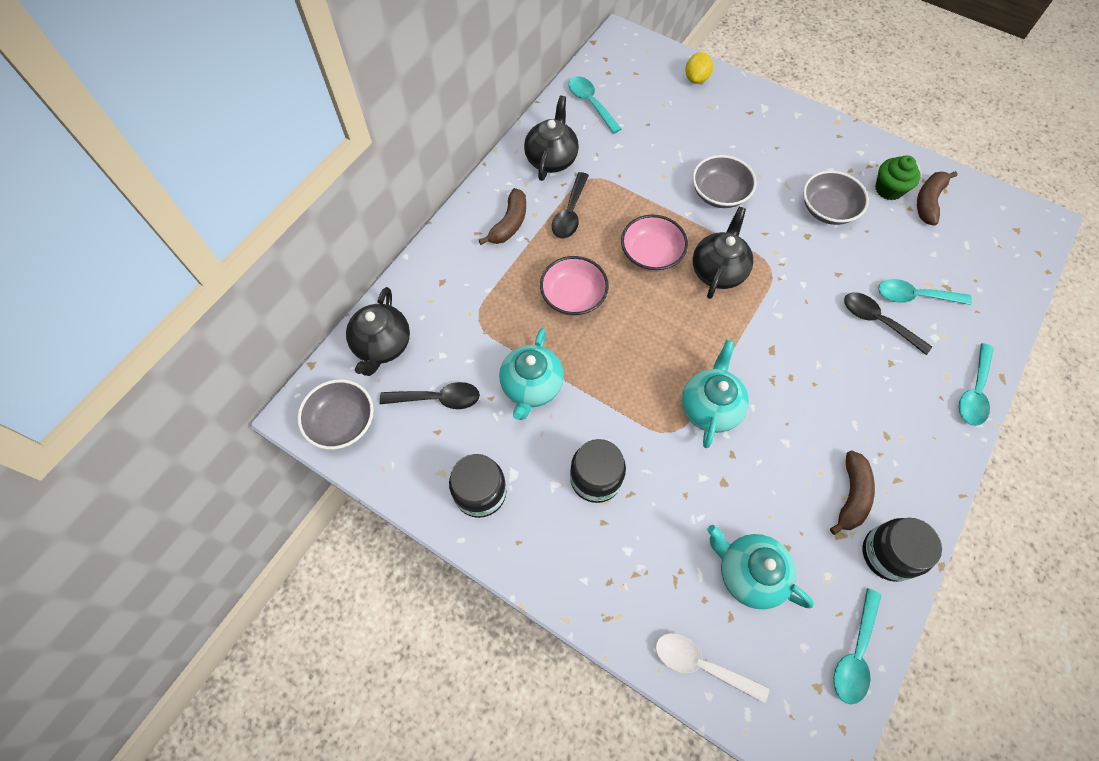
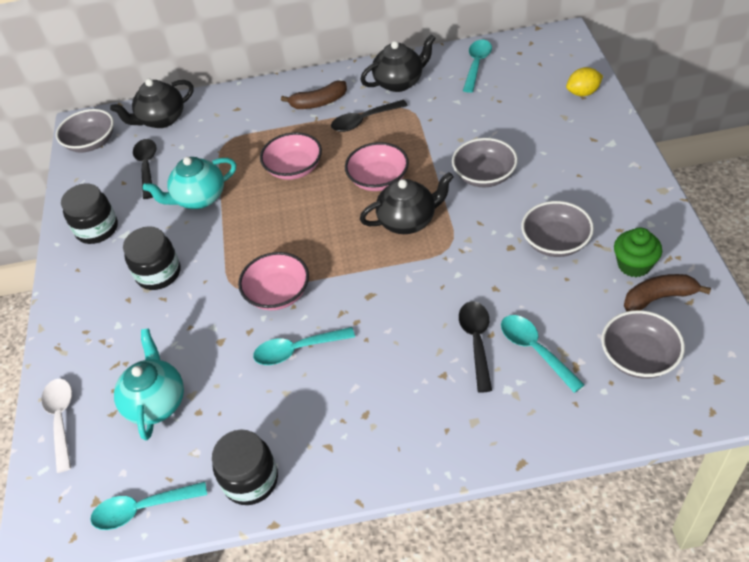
camera: 55 degrees right, 15 degrees down
black spoon [380,382,480,409] -> black spoon turned 150 degrees counterclockwise [133,139,157,199]
turquoise teapot [682,340,749,448] -> pink bowl [238,252,309,310]
brown banana [830,450,875,535] -> none
turquoise spoon [959,343,994,426] -> turquoise spoon moved to [253,327,355,365]
none -> grey bowl [601,310,685,379]

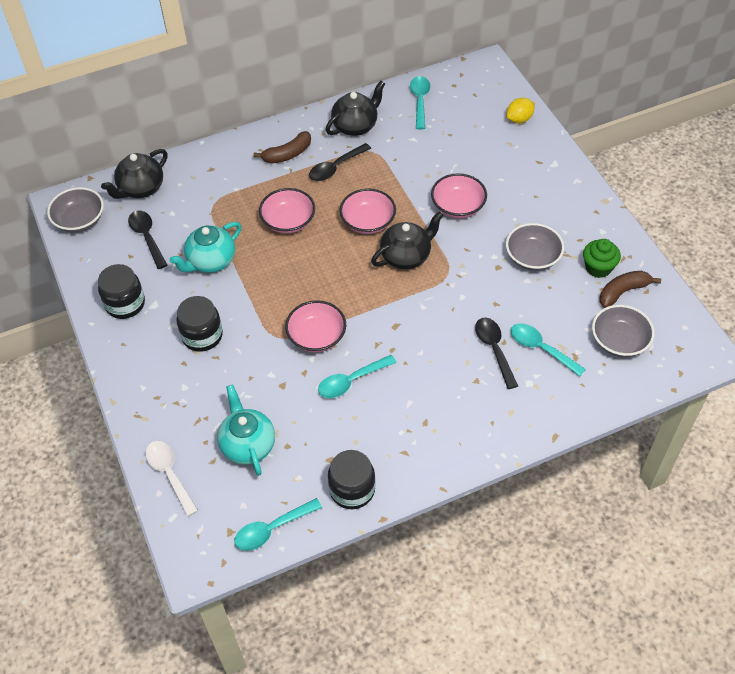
camera: 20 degrees left, 5 degrees up
grey bowl [452,138,518,187] -> pink bowl [431,173,487,218]

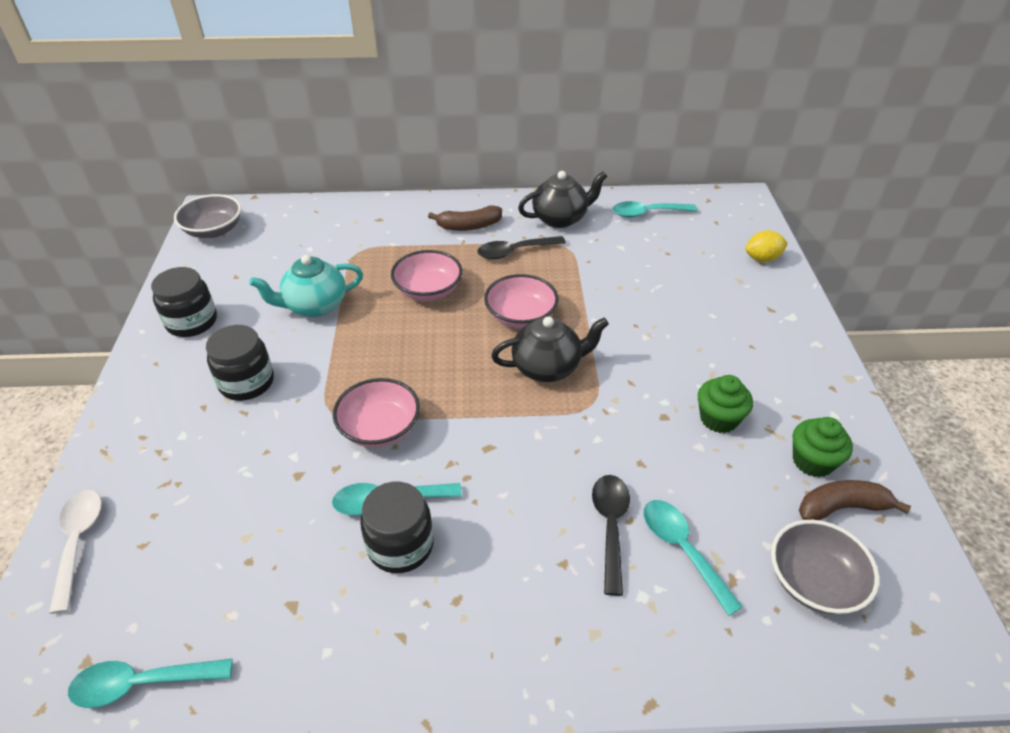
camera: 20 degrees right, 10 degrees down
black teapot [101,149,168,199] -> none
black spoon [128,210,167,269] -> none
turquoise teapot [217,385,275,476] -> none
black jar [328,450,375,509] -> black jar moved to [360,482,434,573]
turquoise spoon [410,76,430,129] -> turquoise spoon turned 120 degrees counterclockwise [613,201,697,218]
pink bowl [431,173,487,218] -> none
grey bowl [506,223,564,271] -> green cupcake [698,375,753,433]

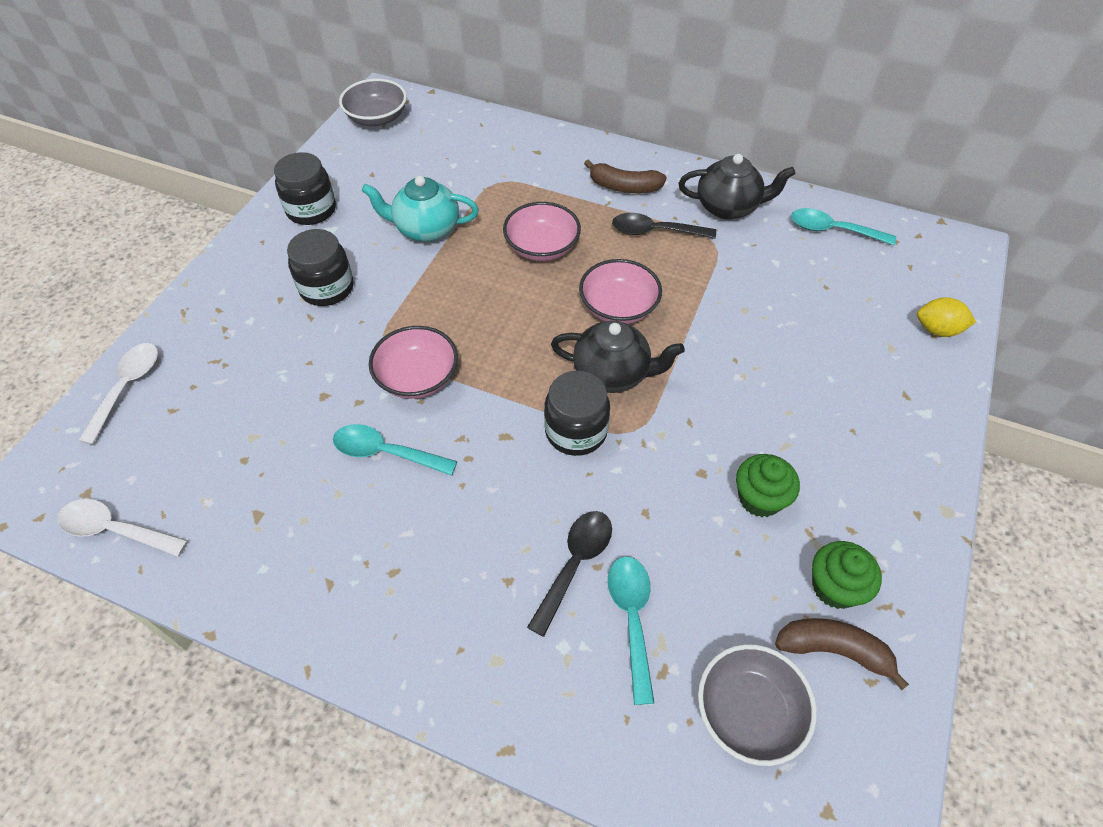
camera: 25 degrees right, 10 degrees up
turquoise spoon [68,659,232,708] -> white spoon [57,499,188,557]
black jar [360,482,434,573] -> black jar moved to [544,371,610,456]

